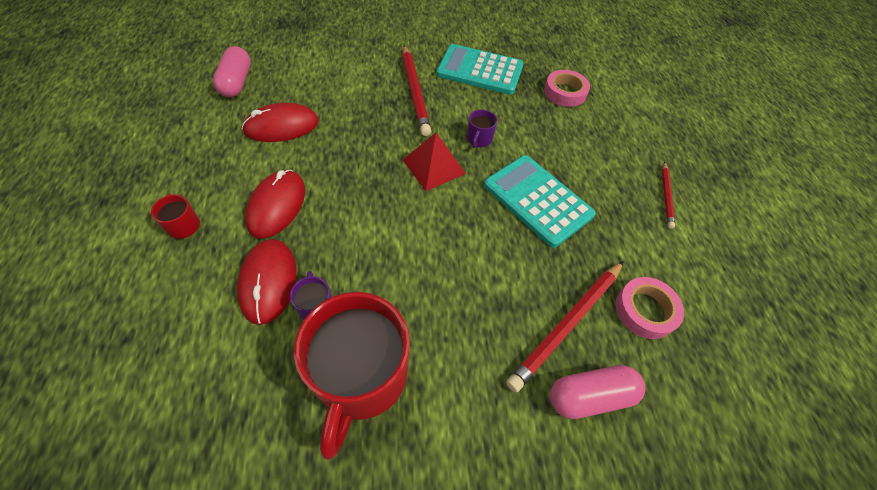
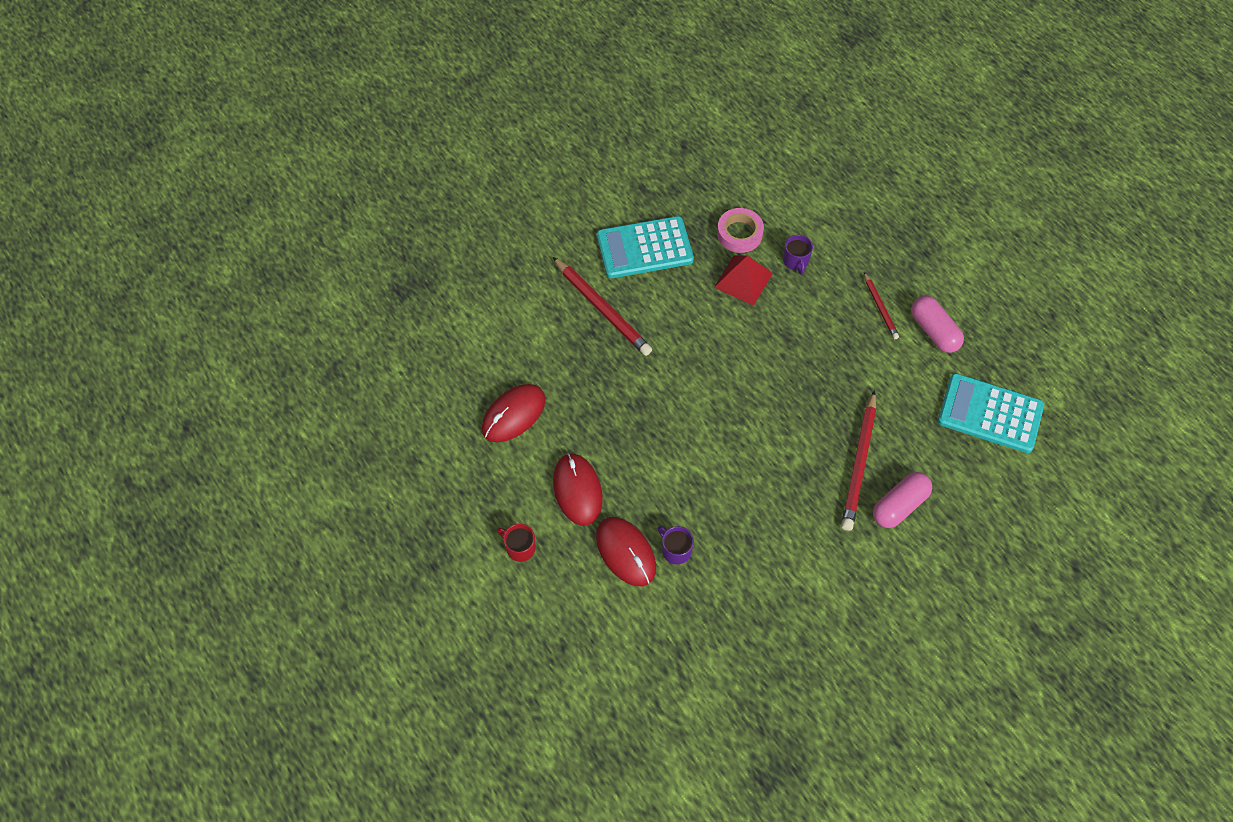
camera: 25 degrees left, 5 degrees up
pink capsule [213,46,251,97] -> pink capsule moved to [911,296,964,353]
red mug [294,292,410,460] -> none
red pyramid [403,133,466,191] -> red pyramid moved to [714,255,773,306]
purple mug [467,110,497,148] -> purple mug moved to [783,235,813,275]
turquoise calculator [484,155,596,248] -> turquoise calculator moved to [938,373,1044,453]
pink tape [616,277,684,339] -> none

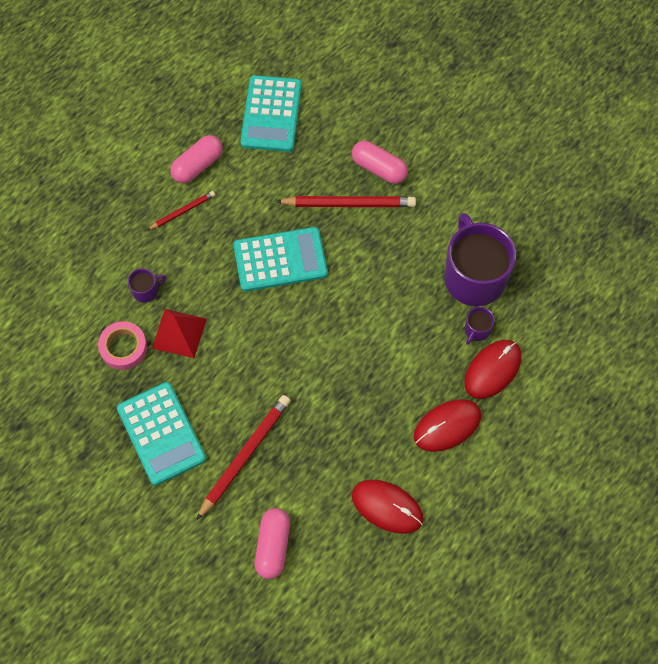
camera: 105 degrees left, 5 degrees up
red mug [497,524,536,562] -> none
none -> turquoise calculator [233,227,328,292]
none -> pink capsule [255,508,290,579]
none -> purple mug [444,213,516,306]

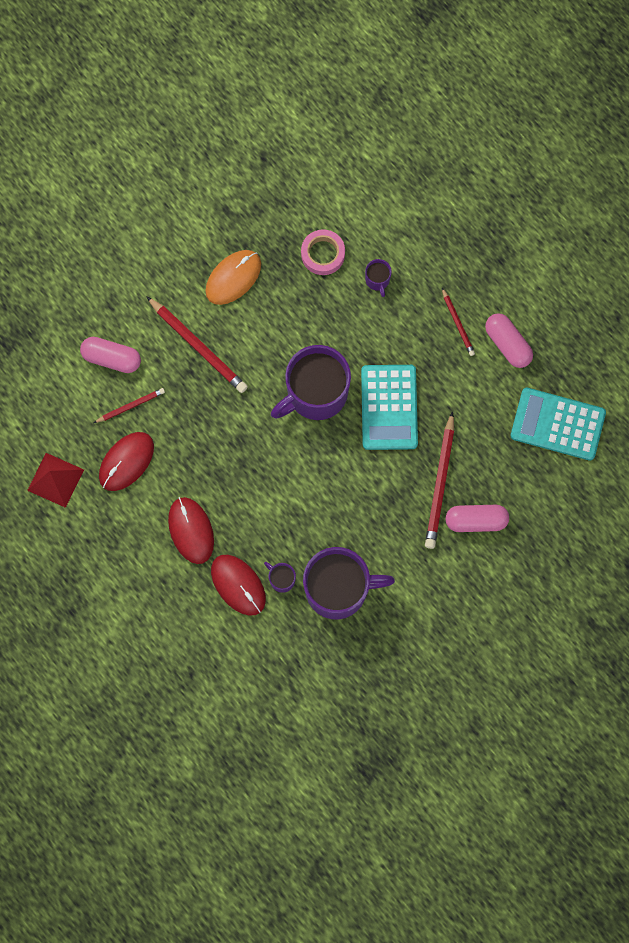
camera: 100 degrees right, 10 degrees up
turquoise calculator [117,382,206,486] -> orange mouse [205,250,261,305]
red pyramid [152,309,207,358] -> red pyramid moved to [27,453,84,508]
pink capsule [352,141,408,184] -> pink capsule turned 45 degrees clockwise [446,505,509,532]
none -> red pencil [94,388,165,423]
none -> purple mug [271,345,351,420]

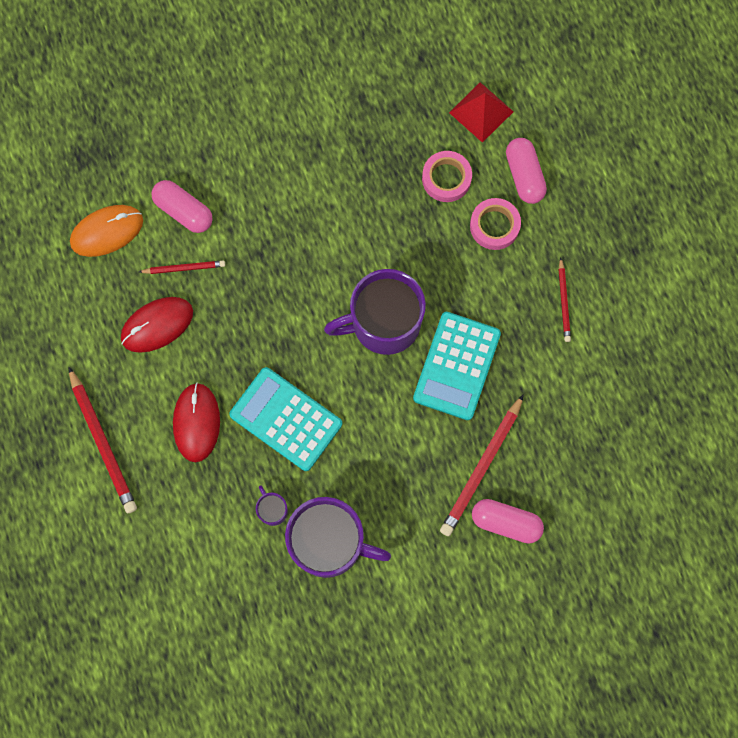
camera: 20 degrees right, 0 degrees up
red pyramid [27,453,84,508] -> red pyramid moved to [449,82,514,143]
red pencil [146,296,248,393] -> red pencil moved to [68,367,137,513]
orange mouse [205,250,261,305] -> orange mouse moved to [70,205,143,257]
red mouse [211,555,266,616] -> none
purple mug [365,259,392,297] -> pink tape [470,198,521,250]
pink capsule [485,313,533,368] -> pink capsule moved to [506,138,547,204]
turquoise calculator [510,388,606,461] -> turquoise calculator moved to [229,367,342,471]

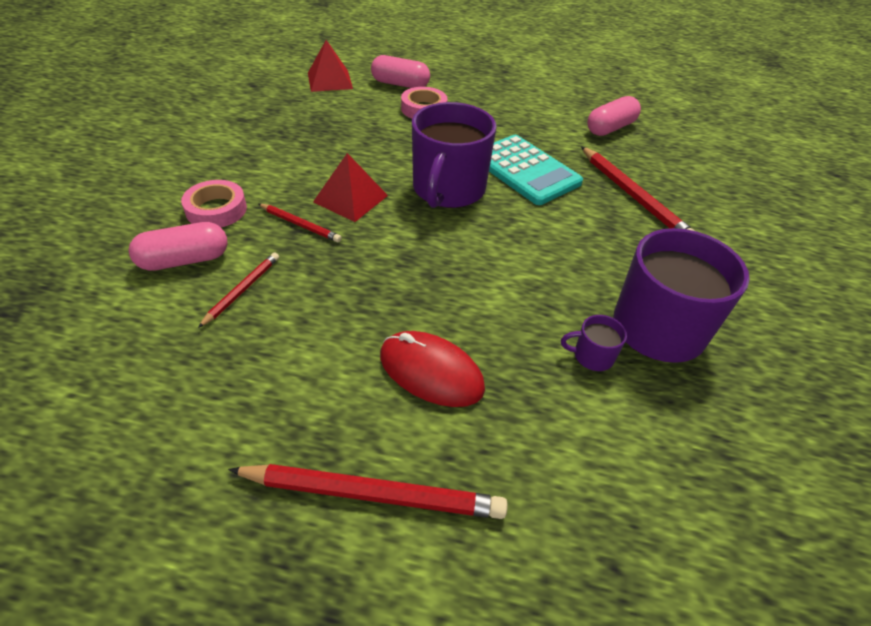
camera: 60 degrees left, 30 degrees down
orange mouse [70,205,143,257] -> none
red mouse [121,297,193,353] -> none
turquoise calculator [229,367,342,471] -> none
pink tape [422,151,472,202] -> pink tape moved to [181,180,247,227]
pink capsule [472,499,544,544] -> pink capsule moved to [587,96,641,136]
red pencil [559,257,571,342] -> red pencil moved to [258,204,342,242]
none -> red pyramid [313,153,388,222]

